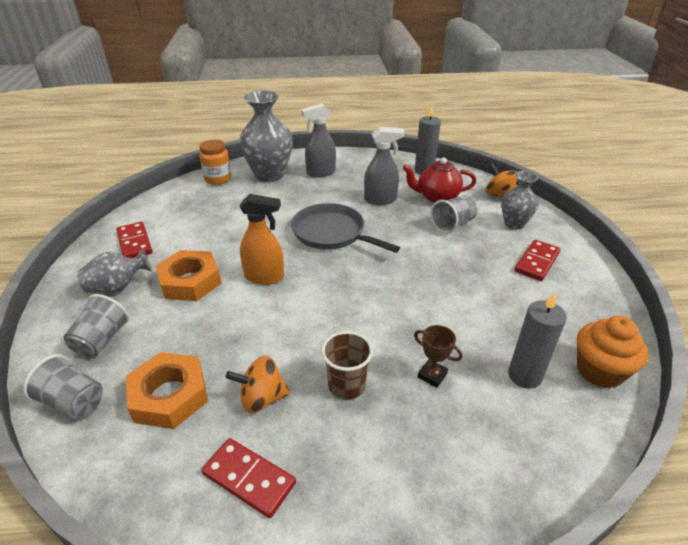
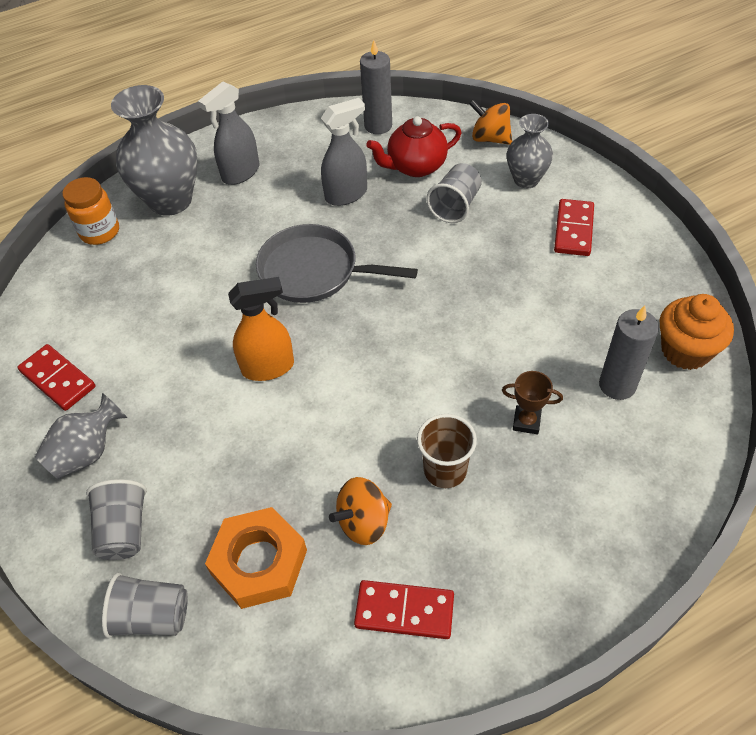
camera: 20 degrees left, 15 degrees up
orange nut [156,250,222,301] -> none

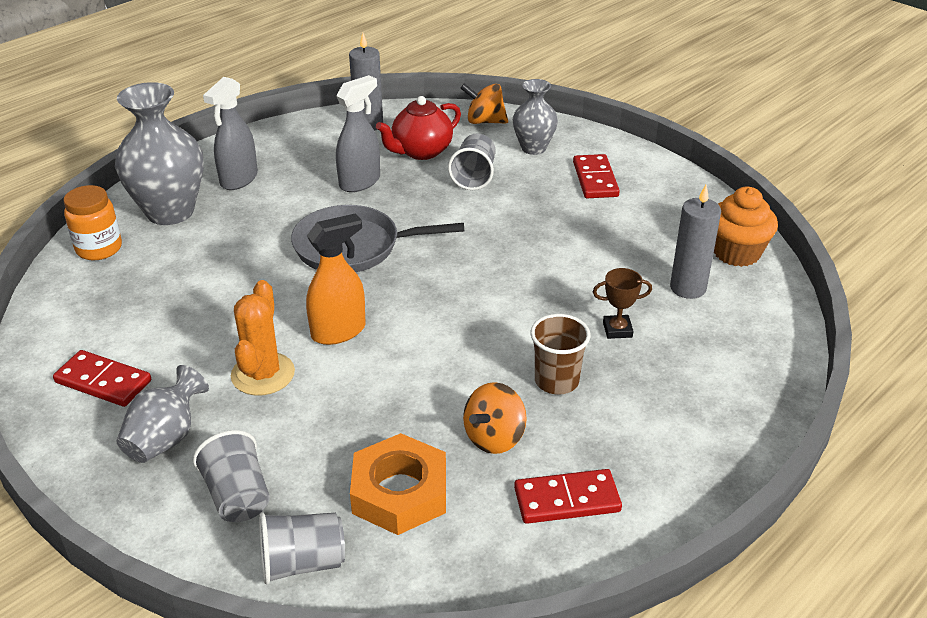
camera: 20 degrees left, 15 degrees down
none -> orange cactus [231,280,295,395]

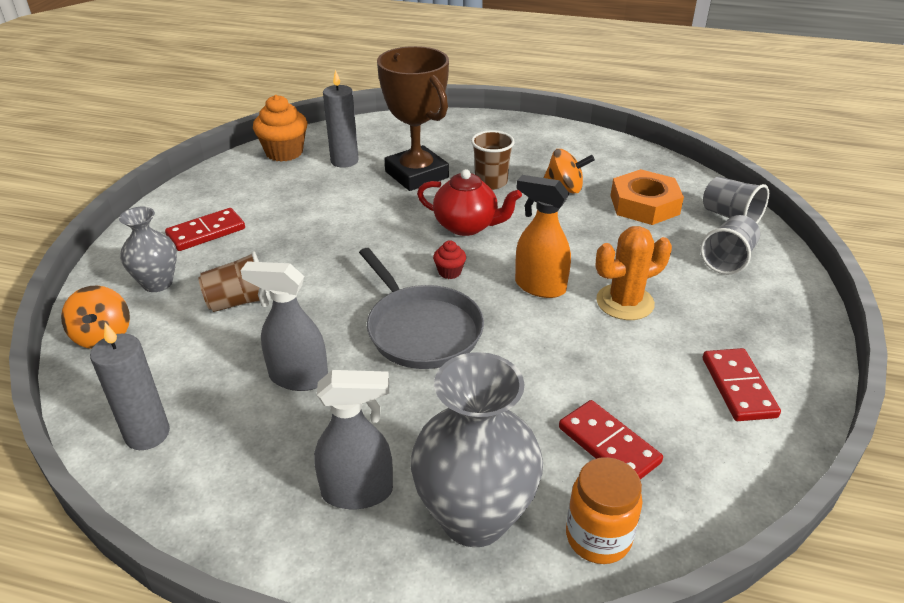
camera: 120 degrees left, 0 degrees up
grey vase [116,365,209,463] -> none
red teapot [376,96,461,160] -> red teapot moved to [417,169,522,236]
grey cup [448,133,496,190] -> brown cup [198,251,271,312]
red domino [514,469,622,524] -> red domino moved to [559,400,663,479]
brown trophy [593,268,652,339] -> brown trophy [377,46,449,191], size x2.42
none -> red cupcake [433,240,466,279]

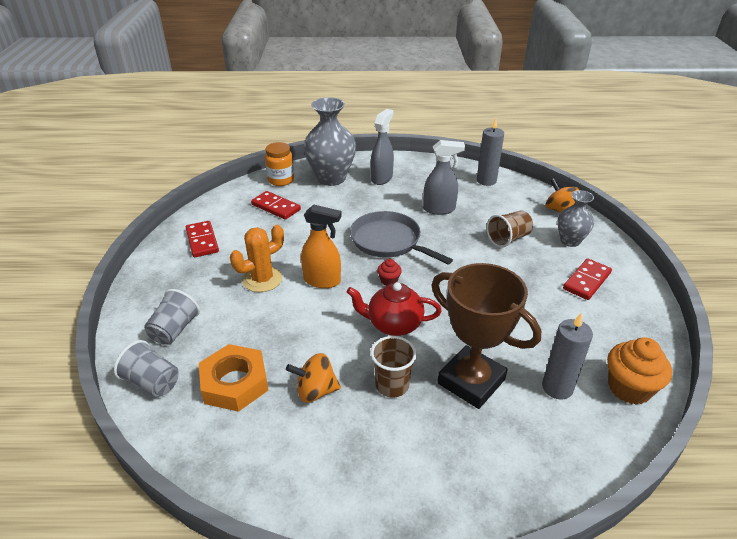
camera: 165 degrees right, 0 degrees up
grey spray bottle [314,370,393,509] -> grey spray bottle turned 135 degrees clockwise [371,109,394,185]

